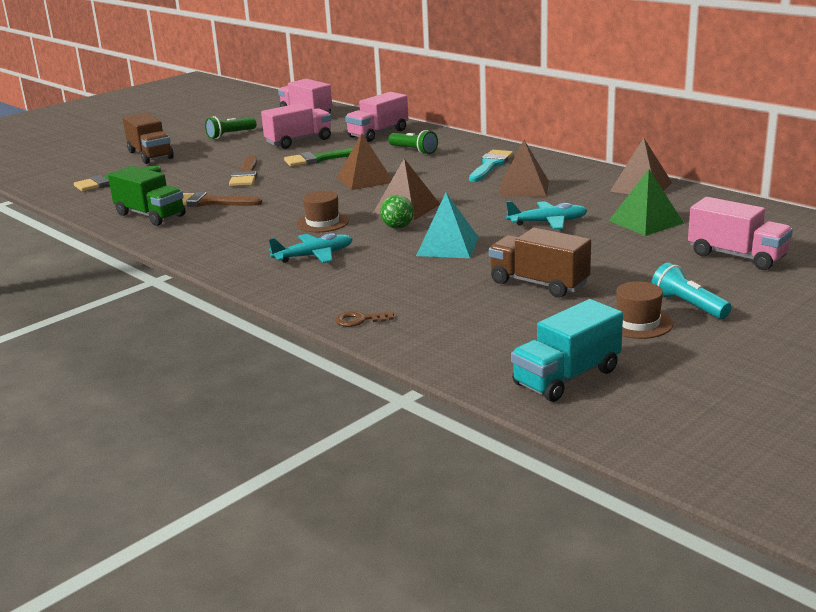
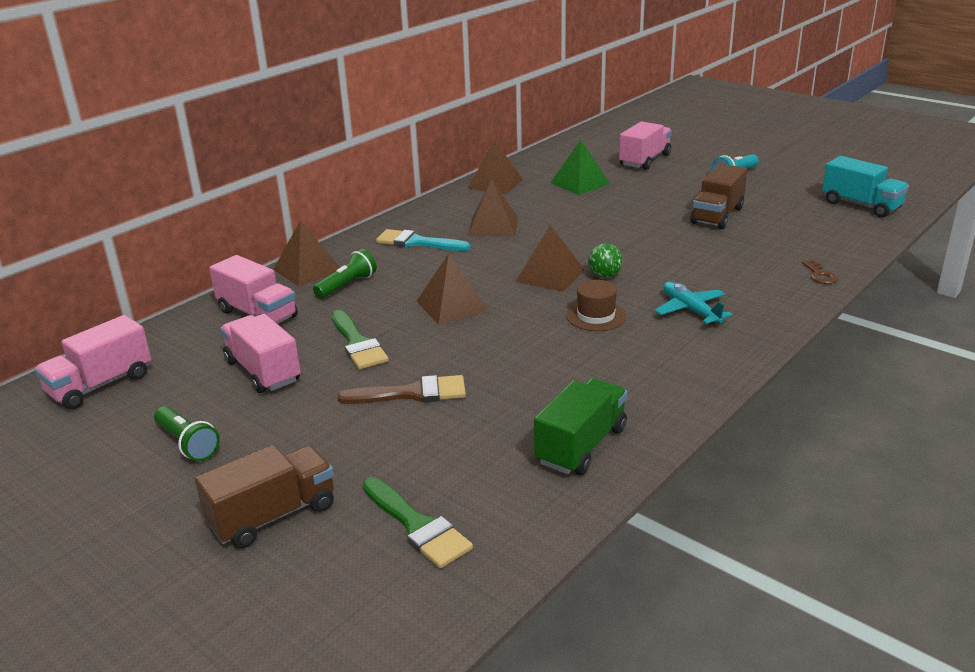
camera: 95 degrees left, 5 degrees up
brown brush [182,192,263,207] -> none
turquoise pyramid [416,193,479,258] -> none
turquoise plane [506,201,587,229] -> none
brown hat [616,281,673,339] -> none
none -> brown pyramid [273,220,340,286]

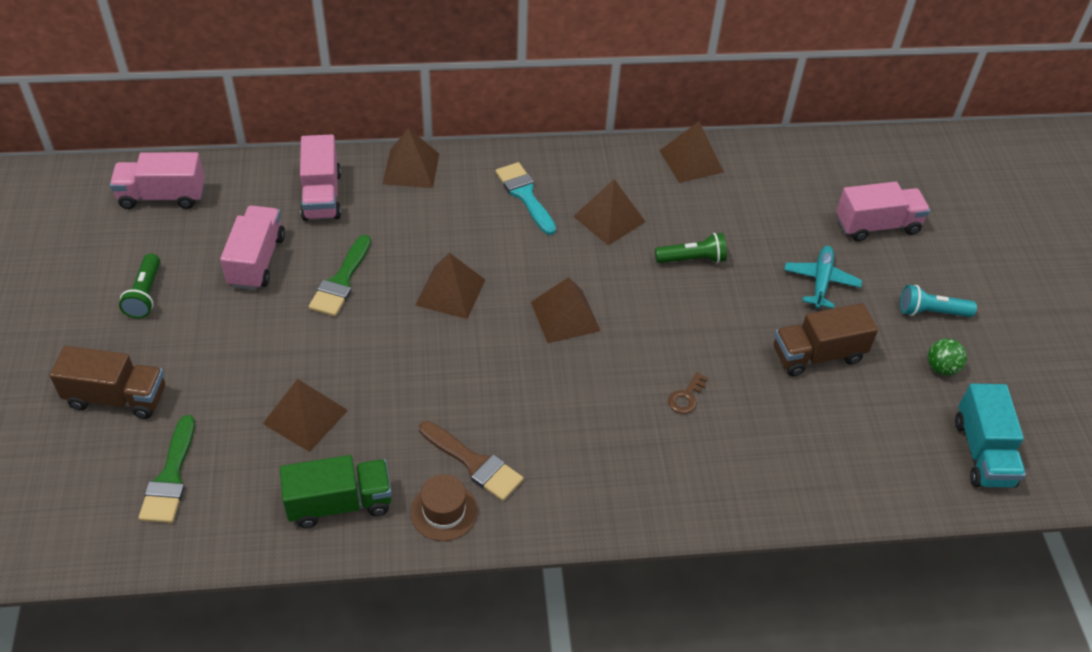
camera: 40 degrees right, 20 degrees up
green flashlight [313,249,377,299] -> green flashlight moved to [655,233,727,263]
brown brush [337,375,466,404] -> brown brush moved to [419,421,524,501]
green pyramid [550,140,610,195] -> none
brown hat [566,280,626,331] -> brown hat moved to [410,474,478,541]
green ball [588,244,623,278] -> green ball moved to [928,338,967,376]
turquoise plane [654,281,733,325] -> turquoise plane moved to [784,246,862,309]
brown key [802,260,838,284] -> brown key moved to [668,372,707,414]
none -> brown pyramid [263,379,348,452]

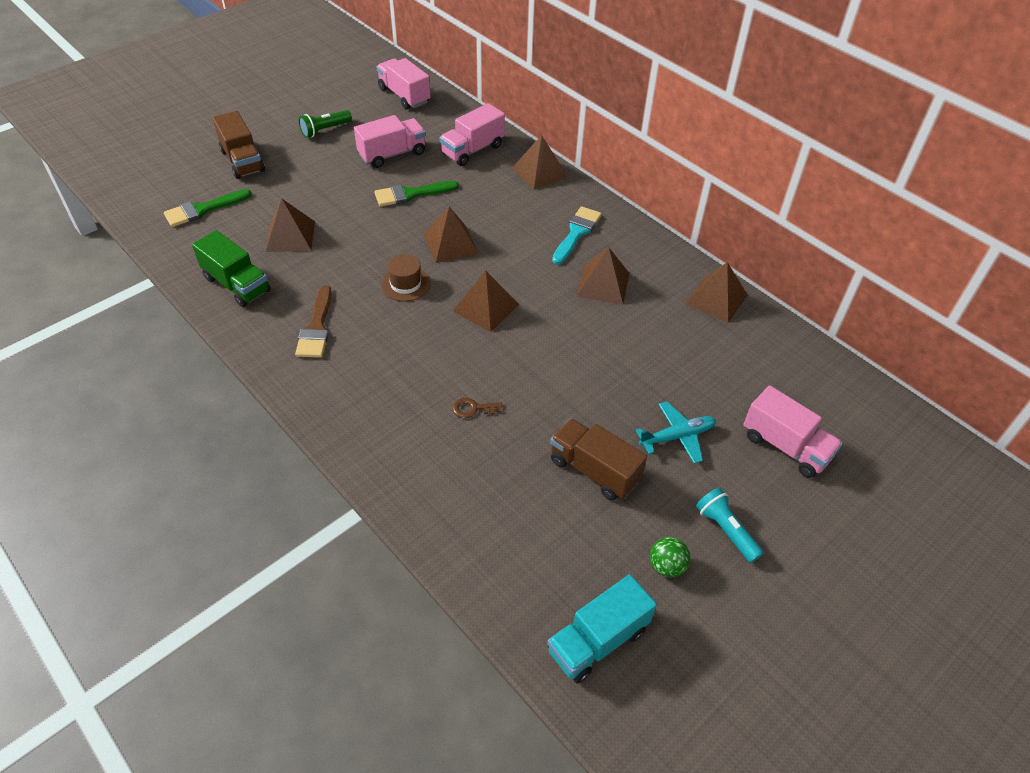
camera: 55 degrees right, 0 degrees up
brown hat [410,474,478,541] -> brown hat moved to [381,254,431,302]
green flashlight [655,233,727,263] -> none

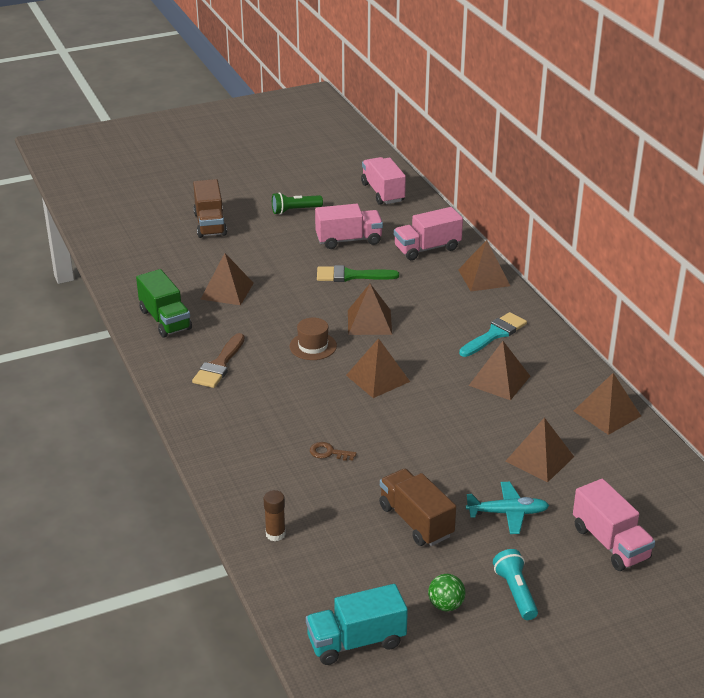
camera: 20 degrees right, 15 degrees down
green brush [164,189,252,227] -> none
none -> brown glue stick [264,490,286,541]
none -> brown pyramid [505,417,574,482]

